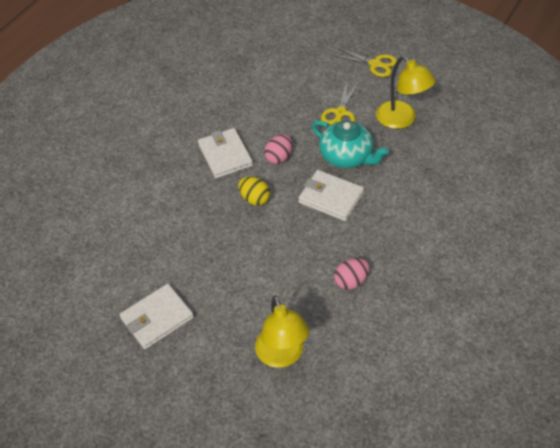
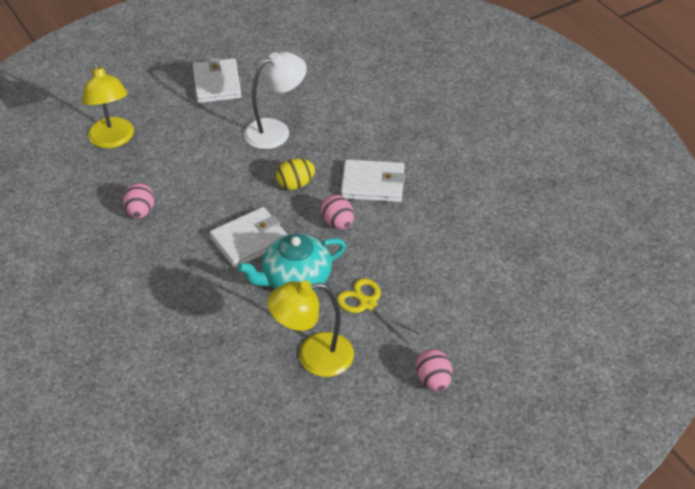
camera: 115 degrees right, 5 degrees down
yellow lamp [255,295,309,368] -> yellow lamp turned 120 degrees counterclockwise [82,62,134,148]
yellow scissors [333,48,397,77] -> pink egg [416,349,452,392]
none -> white lamp [243,52,307,149]

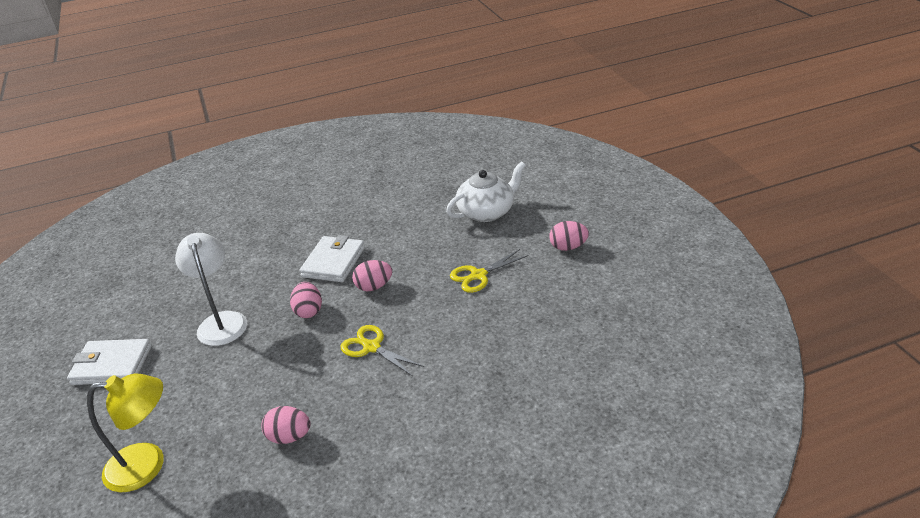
camera: 75 degrees left, 10 degrees down
white wallet [210,207,288,268] -> yellow scissors [341,325,424,376]
turquoise teapot [237,234,346,291] -> none
yellow lamp [267,281,354,377] -> none
yellow egg [276,159,315,190] -> pink egg [290,282,322,318]
none -> white teapot [446,162,526,222]

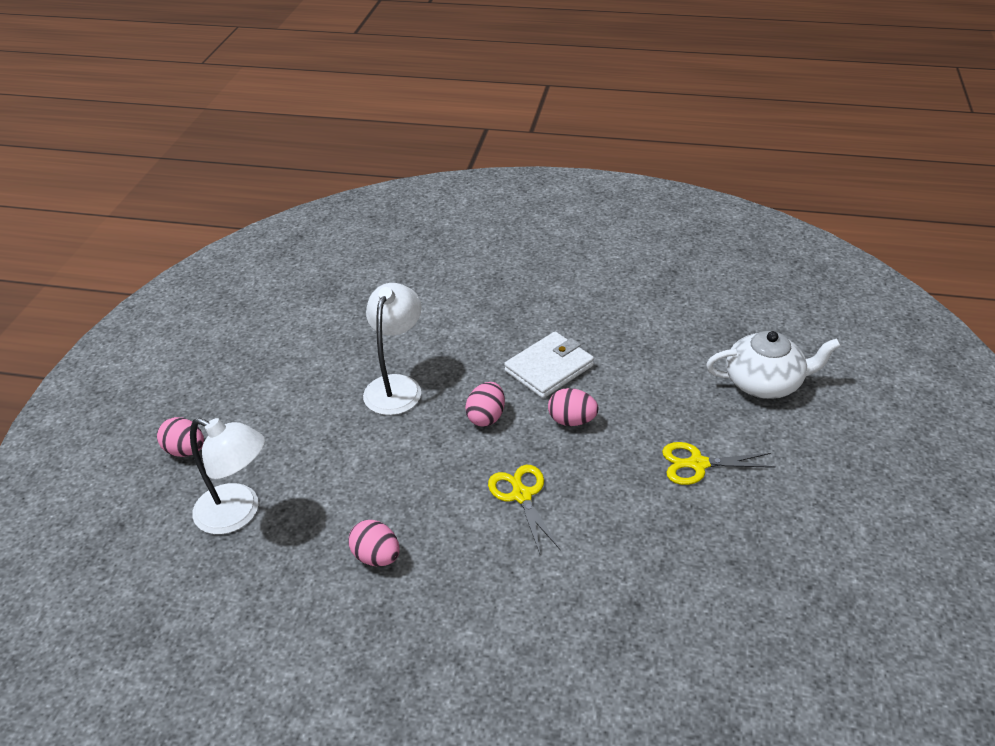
camera: 30 degrees right, 5 degrees up
white wallet [67,339,152,385] -> none
yellow lamp [87,374,164,492] -> white lamp [190,418,265,534]
pink egg [549,221,589,251] -> pink egg moved to [157,417,204,457]

